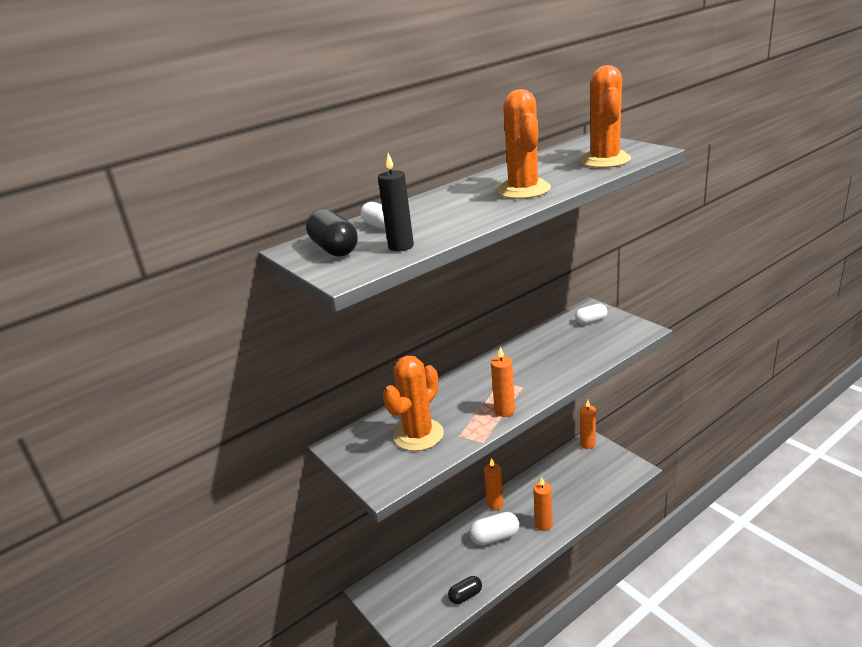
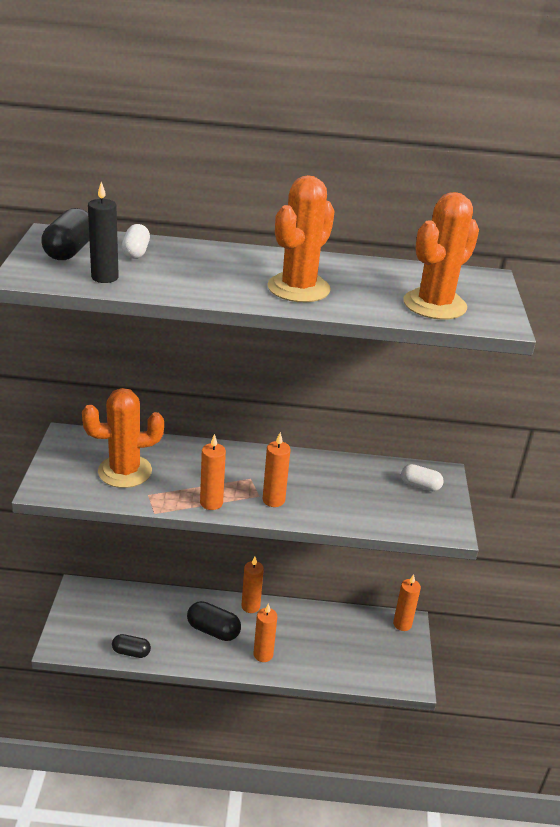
camera: 35 degrees right, 5 degrees up
white capsule [469,512,519,545] -> black capsule [187,601,241,641]
none -> orange candle [263,432,290,507]

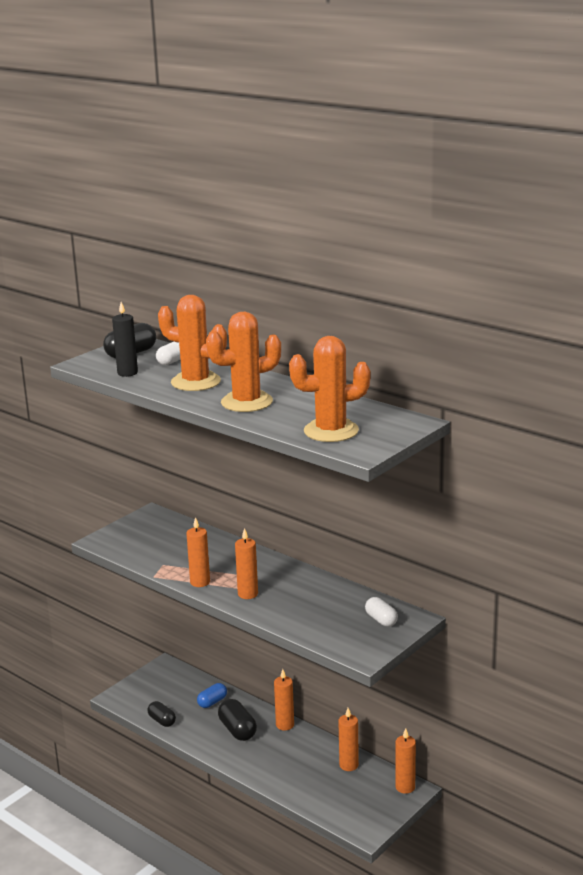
camera: 40 degrees right, 10 degrees down
orange cactus [82,388,164,488] -> orange cactus moved to [158,295,227,391]
orange candle [254,603,277,662] -> orange candle moved to [338,708,359,771]
none -> blue capsule [197,683,227,708]

